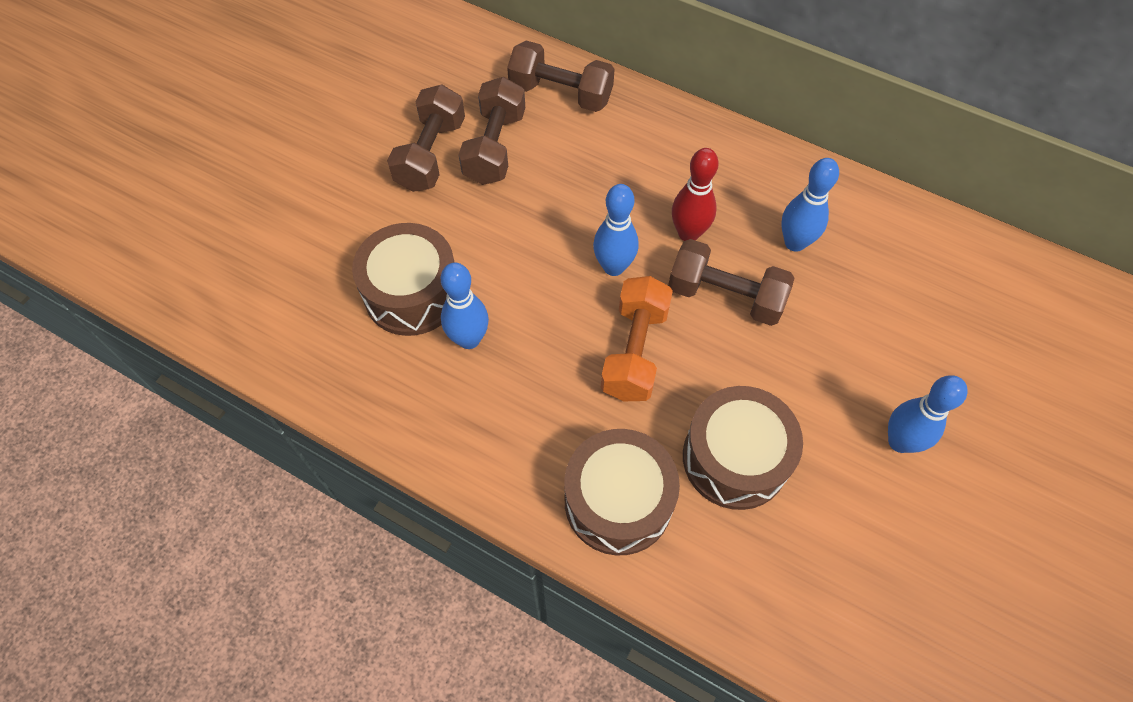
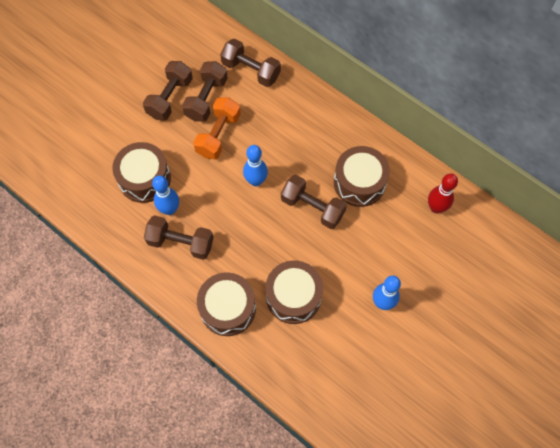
camera: 10 degrees right, 5 degrees up
orange dumbbell [601,276,673,401] -> orange dumbbell moved to [193,97,241,159]
red bowling pin [672,148,719,241] -> red bowling pin moved to [428,173,458,213]
blue bowling pin [781,158,839,252] -> brown drum [334,146,390,207]
none -> brown dumbbell [144,215,214,260]

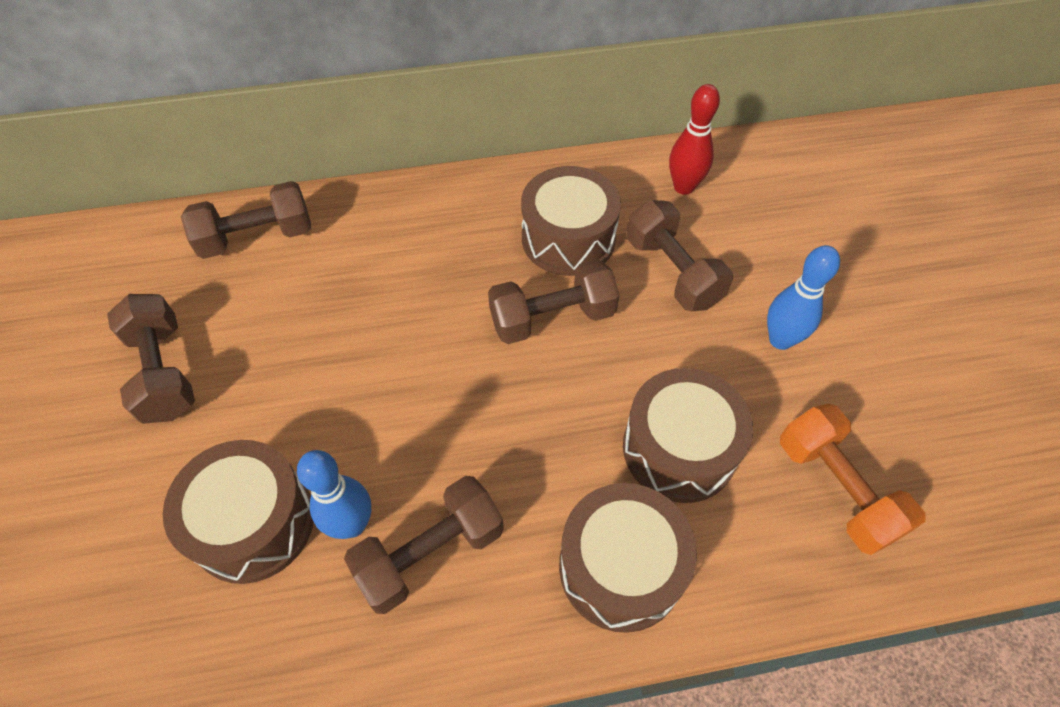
camera: 50 degrees left, 10 degrees down
brown dumbbell [182,61,227,122] -> brown dumbbell moved to [626,200,733,311]
orange dumbbell [193,97,241,159] -> orange dumbbell moved to [780,404,926,555]
blue bowling pin [243,145,268,186] -> none

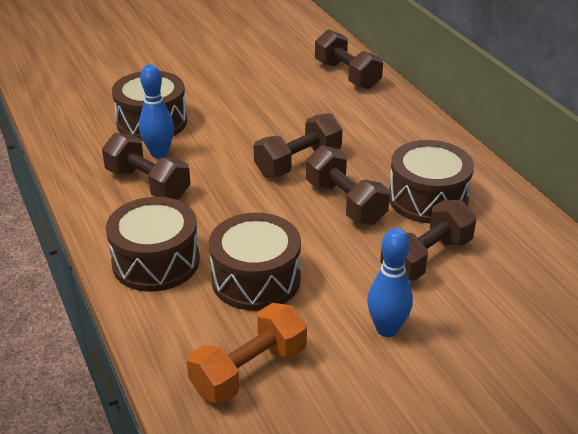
camera: 75 degrees right, 20 degrees down
brown dumbbell [107,294,195,424] -> brown dumbbell moved to [254,113,343,177]
red bowling pin [669,84,720,195] -> none

